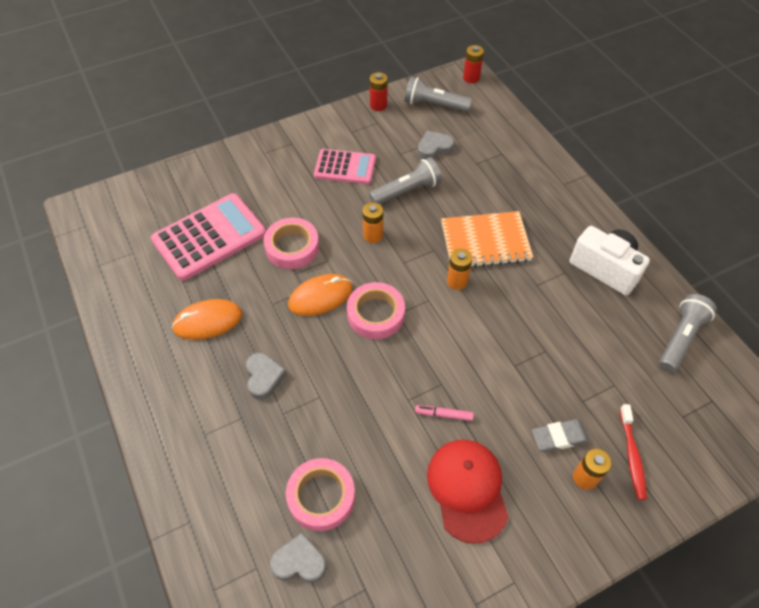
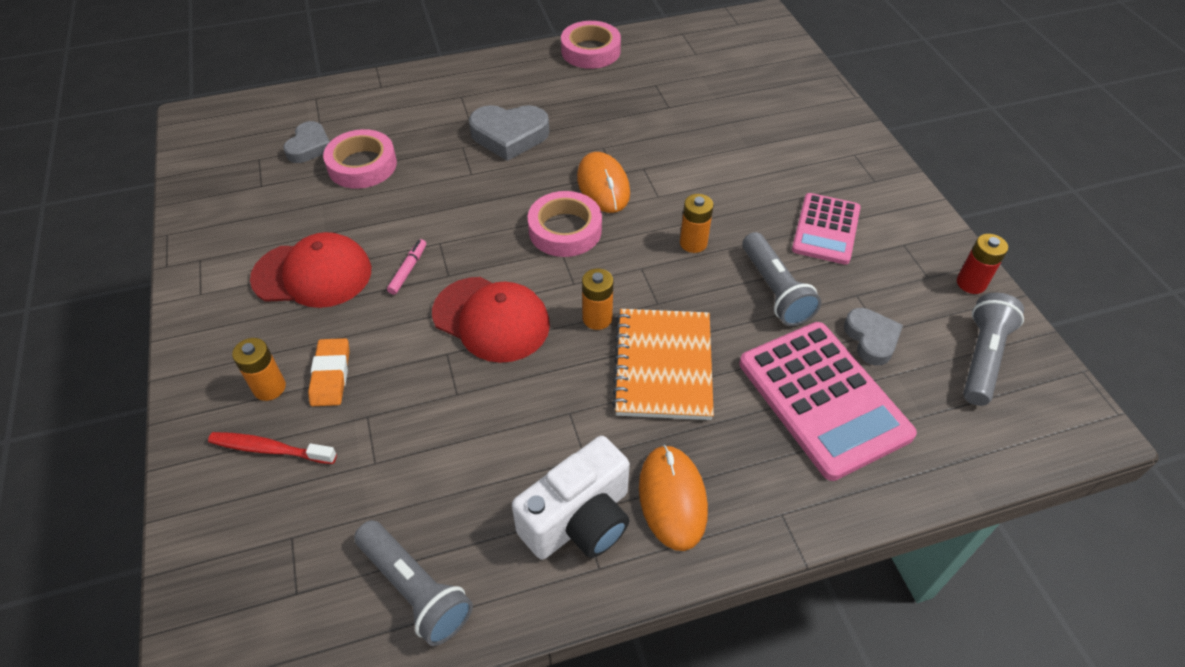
camera: 100 degrees right, 5 degrees down
pink calculator [151,193,266,281] -> pink calculator moved to [739,322,917,481]
orange mouse [172,299,242,340] -> orange mouse moved to [639,445,708,551]
grey heart [246,353,287,399] -> grey heart [469,105,549,161], size x1.54
pink tape [263,218,319,269] -> pink tape moved to [561,21,621,69]
red battery [463,45,484,83] -> none
grey eraser [532,419,590,452] -> orange eraser [308,338,350,406]
none -> red cap [432,277,550,363]

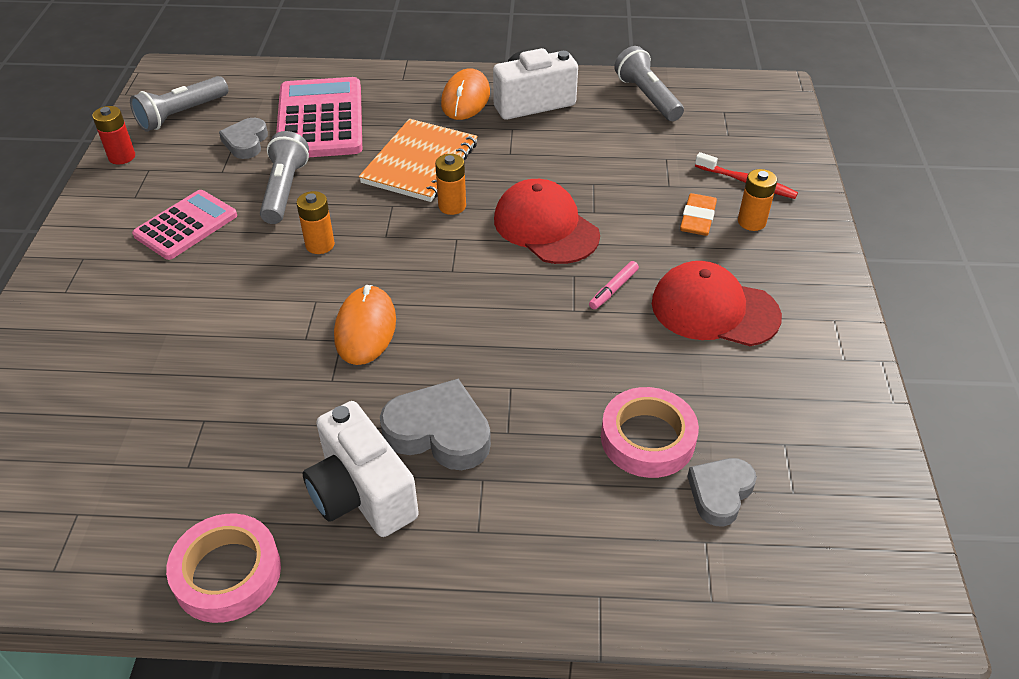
camera: 160 degrees left, 5 degrees down
pink tape [528,191,602,257] -> none
none -> white camera [303,401,419,537]

